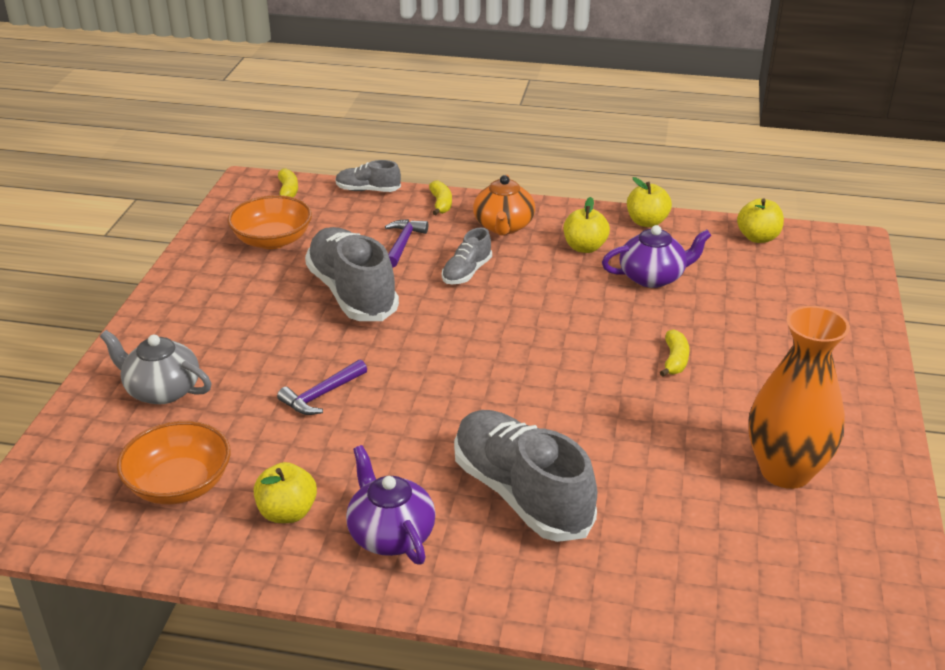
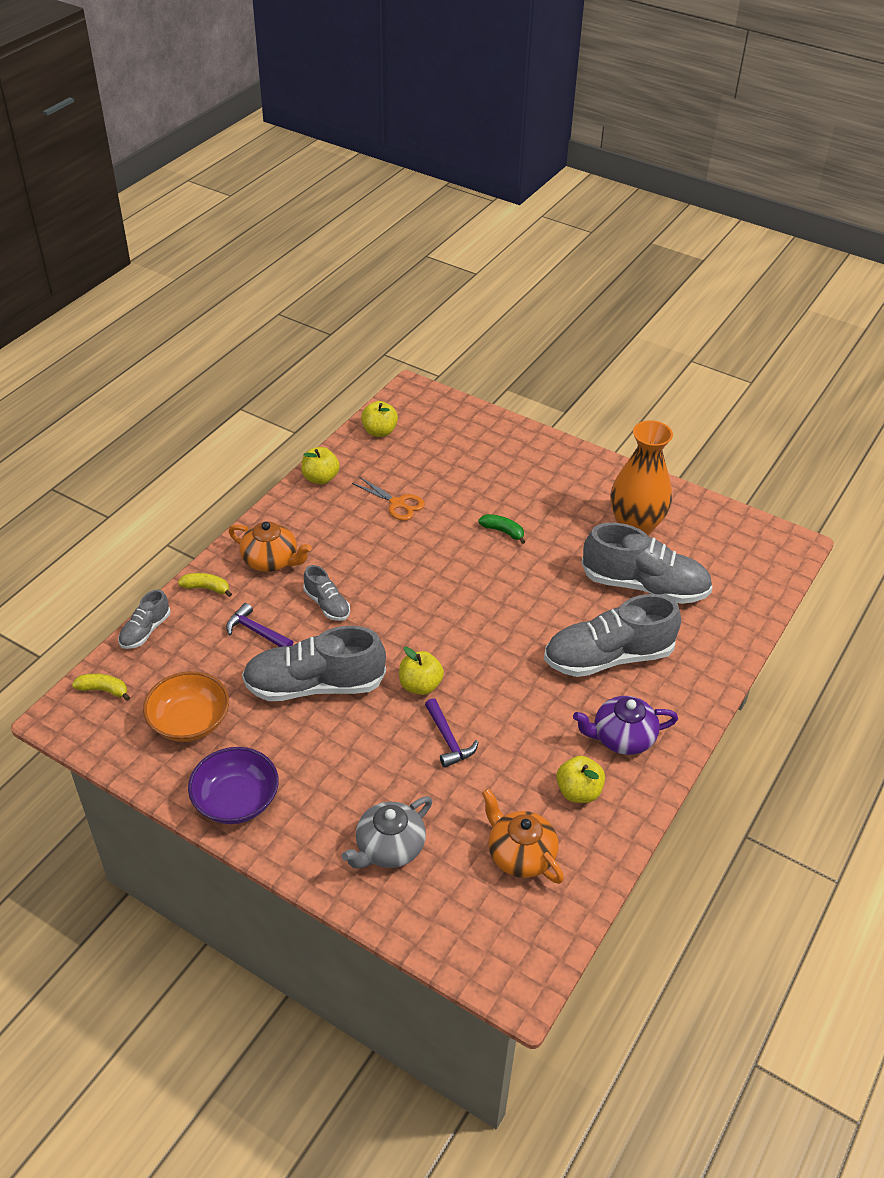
camera: 70 degrees left, 10 degrees up
orange bowl [117,421,231,505] -> orange teapot [482,788,564,884]
yellow apple [564,197,610,253] -> yellow apple moved to [399,647,444,695]
purple teapot [602,225,712,288] -> orange scissors [352,477,425,521]
yellow banana [660,329,690,377] -> green banana [478,514,526,544]
none -> purple bowl [188,747,279,824]
none -> grey shoe [582,523,713,604]

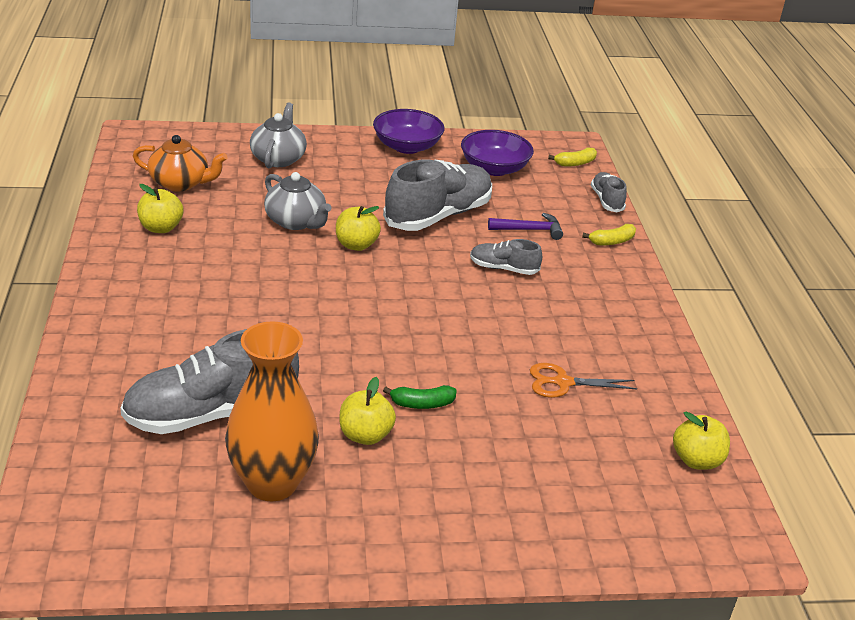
camera: 140 degrees right, 10 degrees down
orange bowl [143,671,229,742] -> purple bowl [461,130,534,176]
orange teapot [229,522,312,572] -> none
yellow apple [301,447,340,484] -> yellow apple moved to [339,377,396,445]
purple hammer [425,698,478,768] -> grey teapot [264,172,332,230]
grey shoe [544,594,681,677] -> none
purple teapot [573,696,678,755] -> none

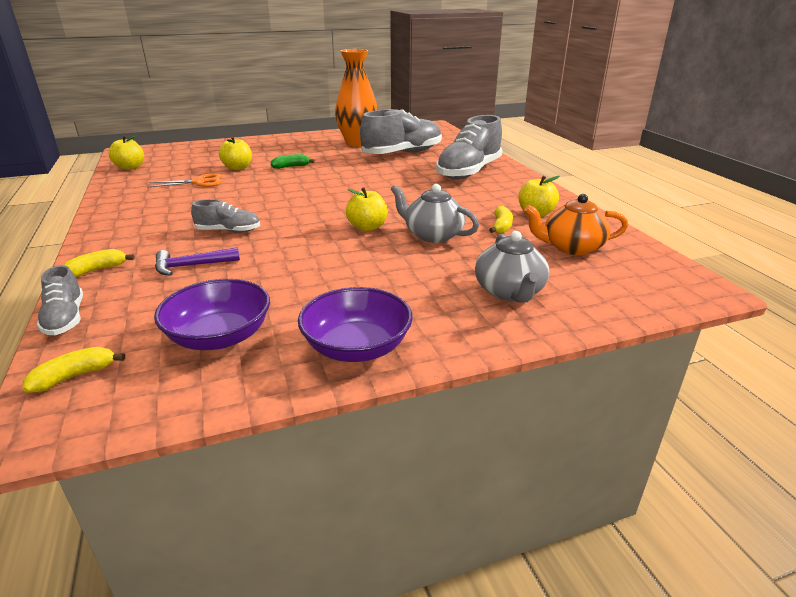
camera: 170 degrees right, 5 degrees down
yellow apple [339,377,396,445] -> yellow apple moved to [219,136,252,170]
grey shoe [383,159,492,231] -> grey shoe moved to [436,115,503,179]
none -> yellow banana [489,206,513,234]

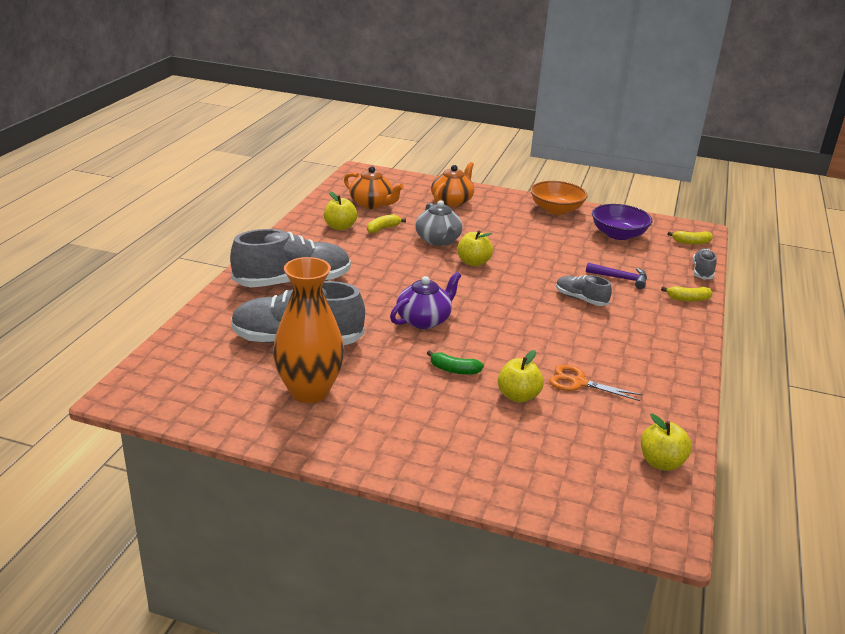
camera: 145 degrees left, 0 degrees up
purple bowl [298,287,413,362] -> orange bowl [530,181,588,215]
grey teapot [475,231,549,303] -> orange teapot [431,162,474,207]
none -> purple teapot [390,272,461,329]

